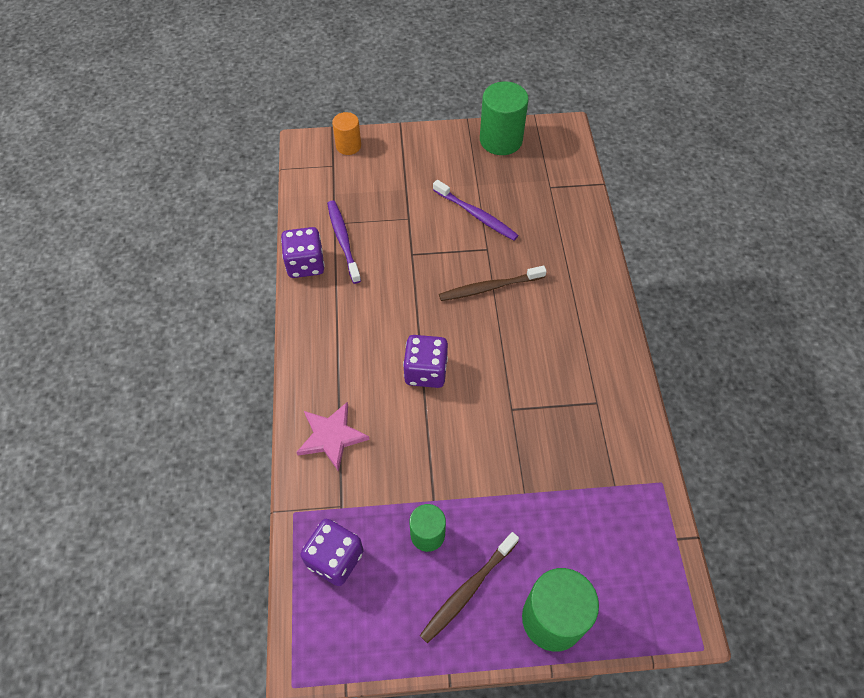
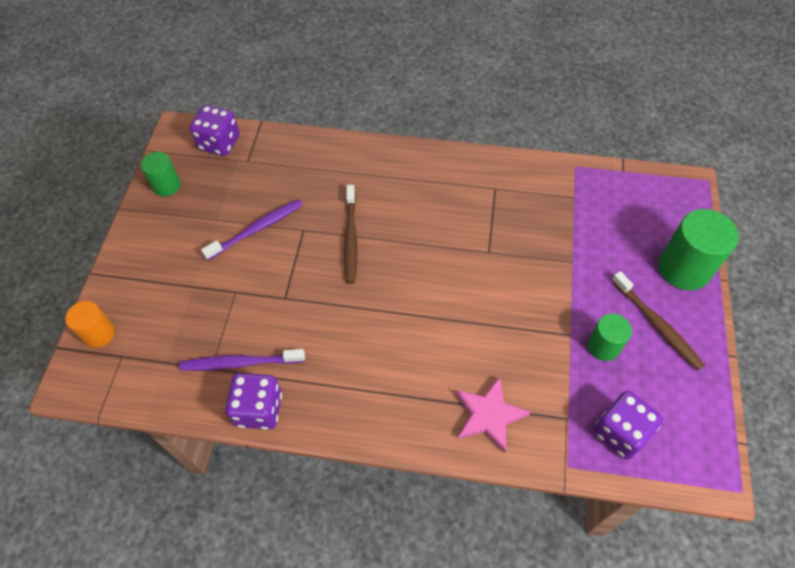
camera: 75 degrees left, 0 degrees up
purple dice [403,335,448,388] -> purple dice moved to [190,105,240,156]
green cylinder [480,81,529,155] -> green cylinder [141,152,180,196], size x0.59

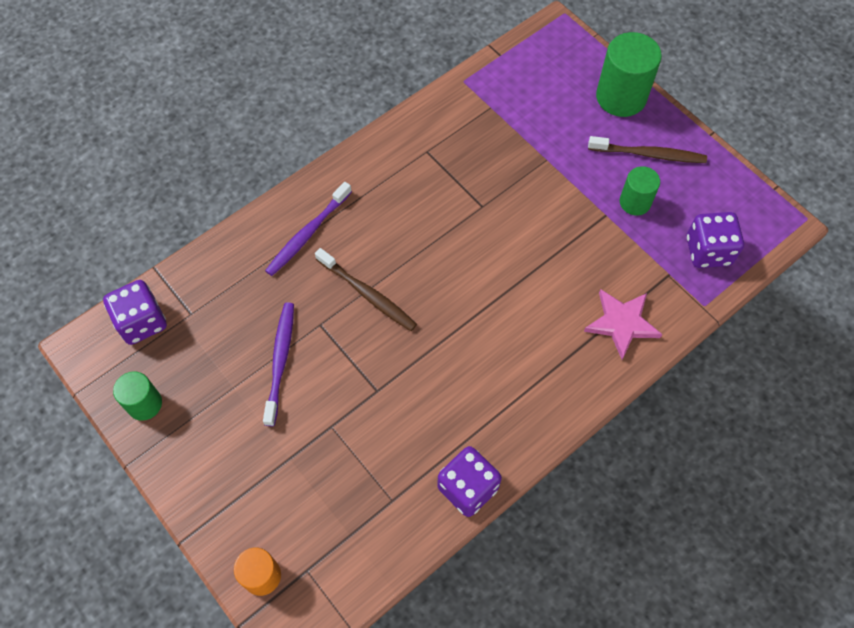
camera: 50 degrees left, 5 degrees up
purple toothbrush [179,349,305,371] -> purple toothbrush moved to [265,182,352,276]

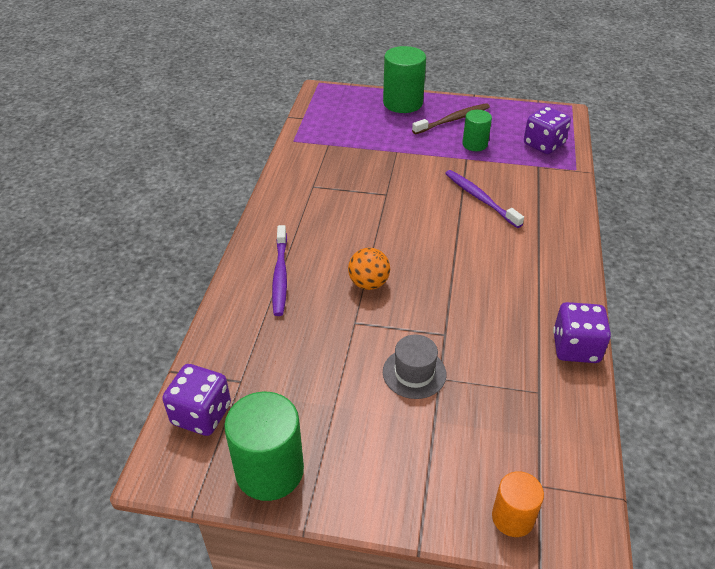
camera: 40 degrees left, 20 degrees down
green cylinder [113,372,162,421] -> green cylinder [224,392,304,501], size x1.70
purple toothbrush [263,302,294,426] -> purple toothbrush moved to [445,170,524,228]
brown toothbrush [315,248,417,331] -> orange ball [348,248,390,290]
pink star [584,289,662,359] -> none
none -> grey hat [383,335,446,399]

